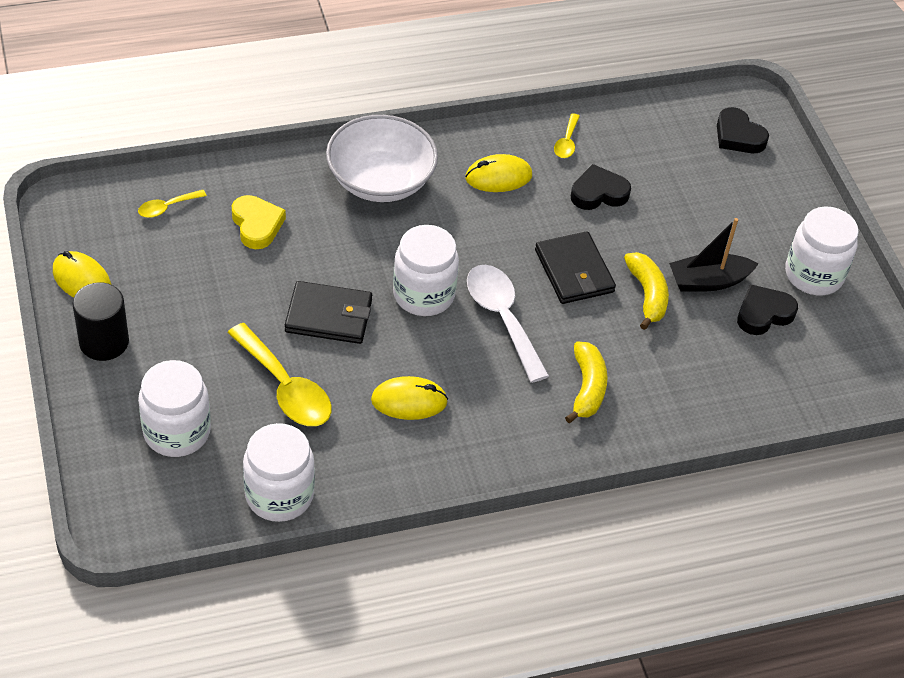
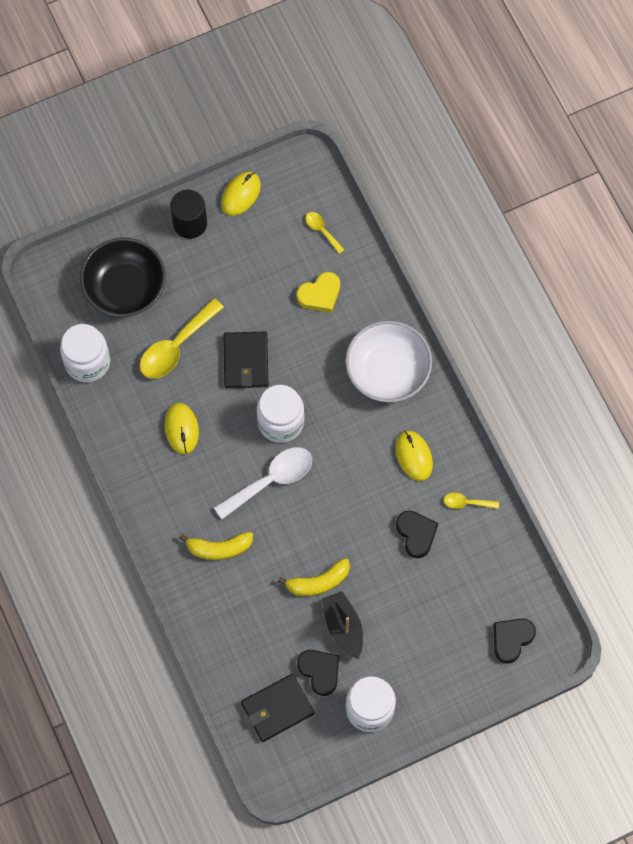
camera: 85 degrees right, 20 degrees up
white jar [138,360,211,457] -> black bowl [80,238,166,317]
black wallet [535,231,616,304] -> black wallet moved to [241,674,314,742]

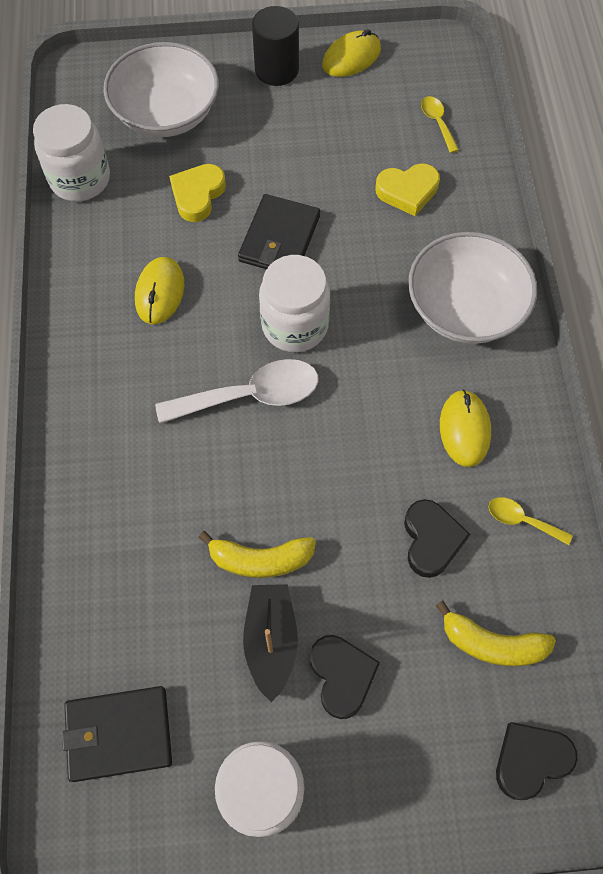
camera: 20 degrees right, 5 degrees down
black bowl [80,238,166,317] -> white bowl [104,42,219,137]
yellow spoon [140,298,224,379] -> yellow heart [169,164,226,222]
yellow banana [179,532,253,560] -> yellow banana moved to [436,601,556,666]
black heart [297,650,339,696] -> black heart moved to [310,635,380,719]

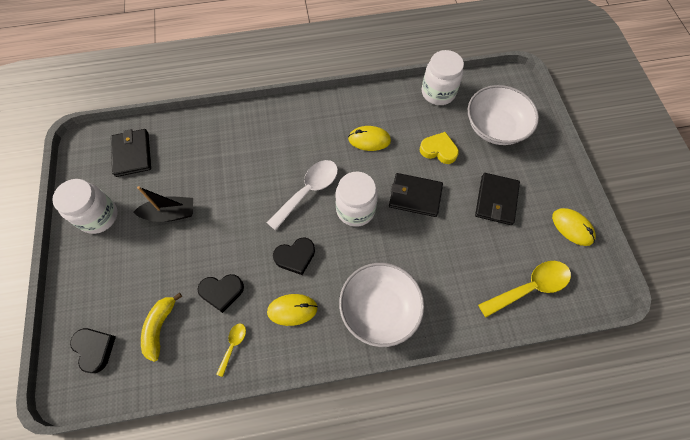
camera: 85 degrees right, 0 degrees up
white spoon [155,359,318,424] -> white spoon turned 120 degrees counterclockwise [266,160,338,231]
yellow banana [198,531,316,578] -> none
black cylinder [252,6,299,86] -> none
black heart [310,635,380,719] -> black heart moved to [273,237,315,275]
yellow heart [375,164,440,216] -> none
yellow spoon [421,96,459,153] -> yellow spoon [478,261,571,317], size x2.00
none -> black wallet [475,173,520,225]

